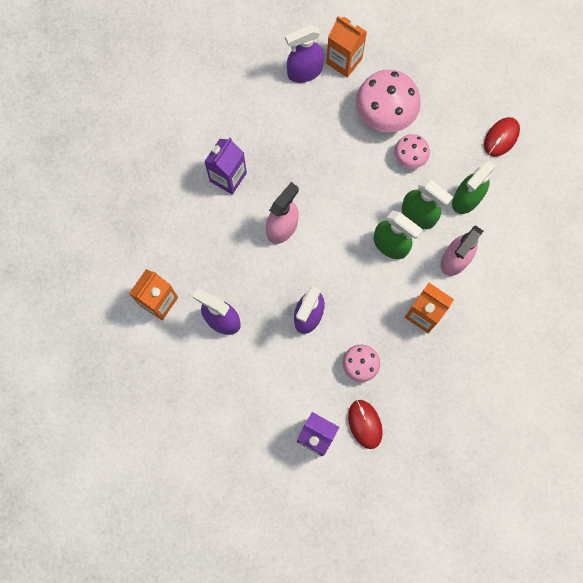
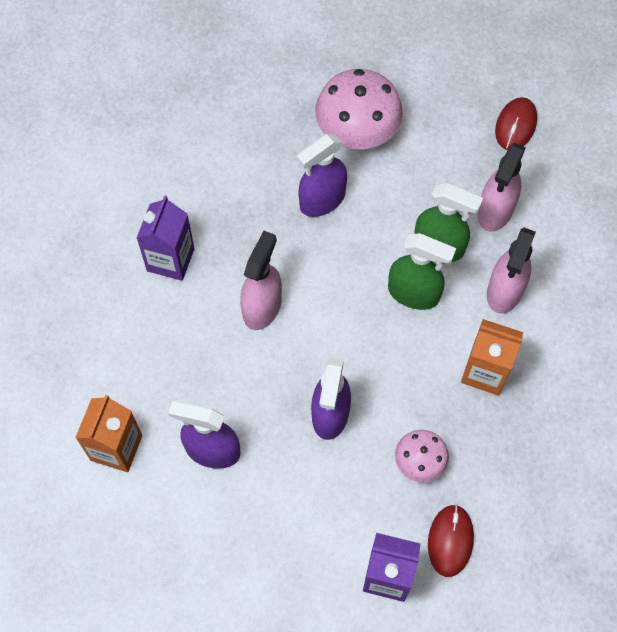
camera: 15 degrees left, 10 degrees down
purple spray bottle [285,25,324,83] -> purple spray bottle moved to [297,134,347,217]
orange carton [326,16,367,77] -> none
red mouse [348,400,383,449] -> red mouse turned 45 degrees clockwise [428,504,474,577]
pink mushroom [394,134,430,169] -> none
green spray bottle [452,160,496,214] -> pink spray bottle [478,143,526,231]

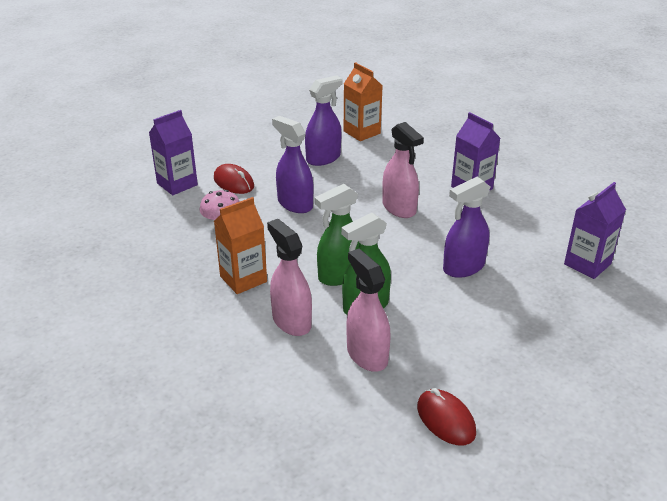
camera: 125 degrees right, 30 degrees down
purple spray bottle [297,134,347,217] -> purple spray bottle turned 120 degrees counterclockwise [443,177,491,278]
pink mushroom [315,69,403,149] -> none
red mouse [428,504,474,577] -> red mouse moved to [214,164,254,194]
none -> purple carton [564,182,626,279]

